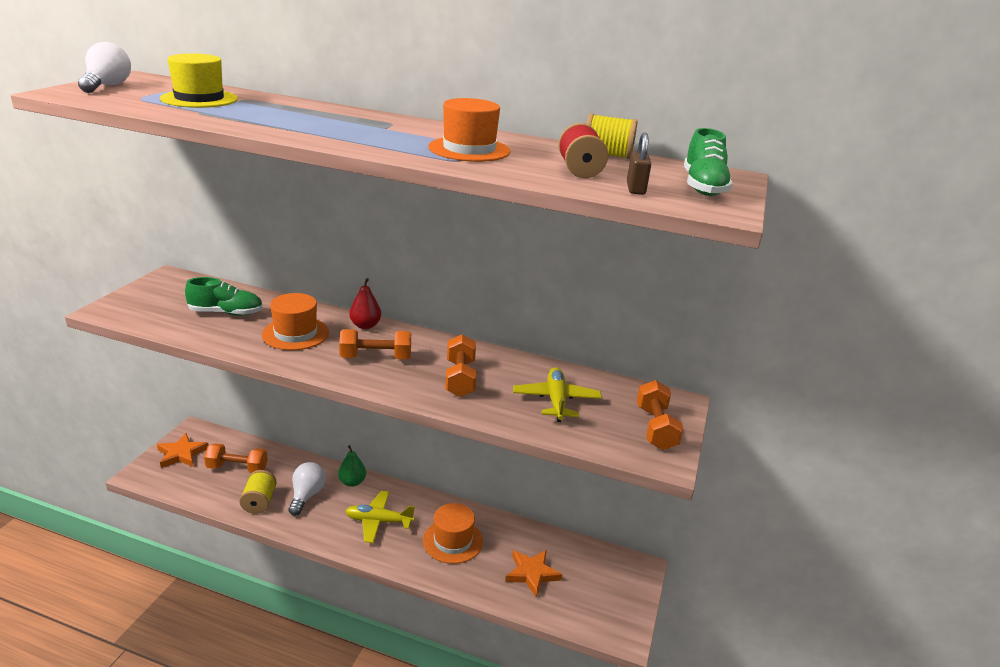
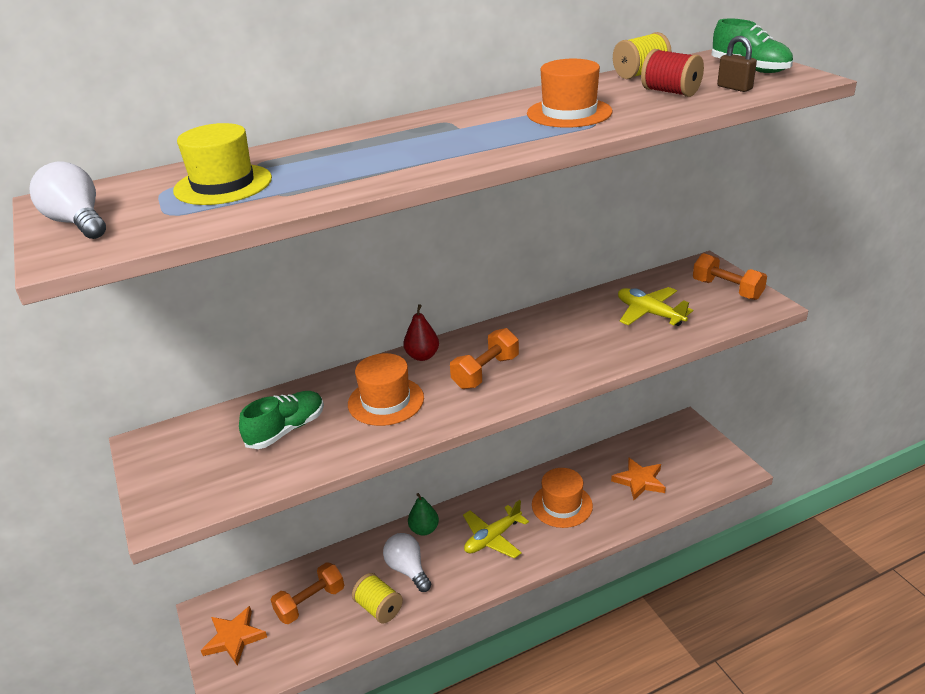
camera: 40 degrees left, 5 degrees up
orange dumbbell [445,334,476,397] -> none

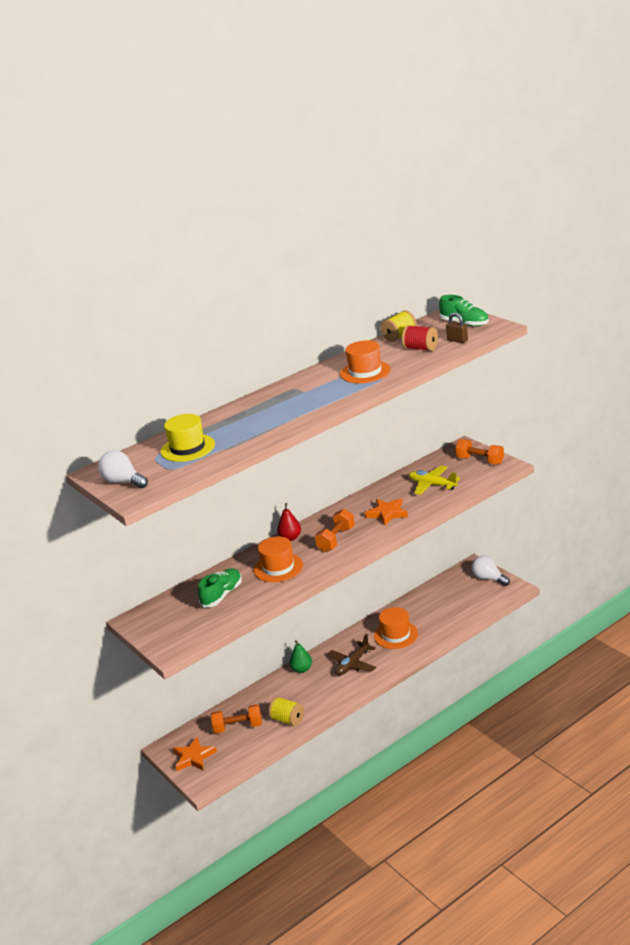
camera: 10 degrees left, 5 degrees down
orange dumbbell [271,562,344,624] -> orange dumbbell turned 45 degrees clockwise [211,704,262,734]
white light bulb [383,533,431,592] -> white light bulb moved to [472,555,510,586]
yellow plane [463,500,529,559] -> brown plane [328,634,376,676]
orange star [611,458,666,500] -> orange star moved to [365,498,408,526]

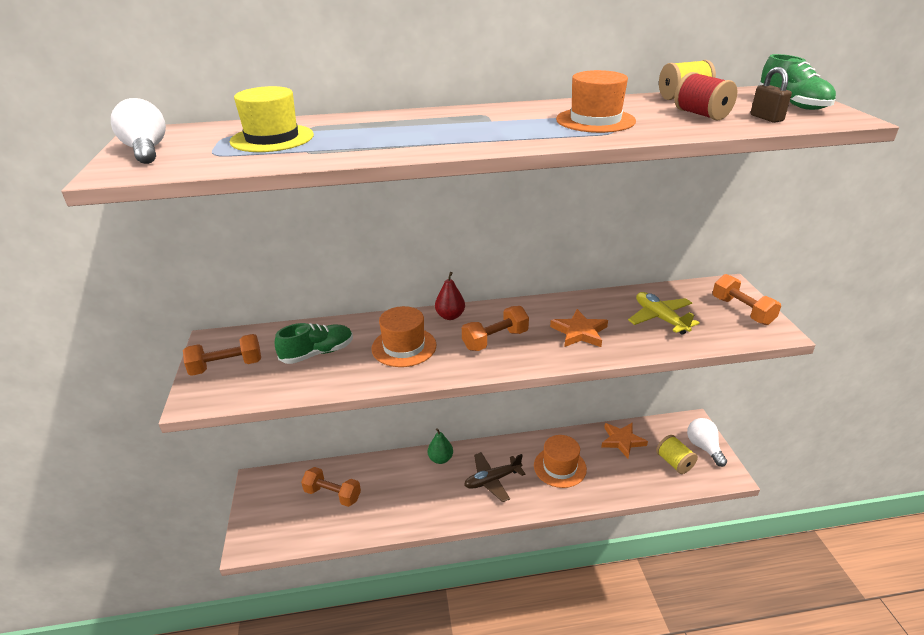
camera: 25 degrees right, 5 degrees up
orange star [173,737,217,771] -> orange star moved to [601,423,648,459]
yellow spool [268,696,304,726] -> yellow spool moved to [656,435,698,474]
none -> orange dumbbell [183,334,261,376]

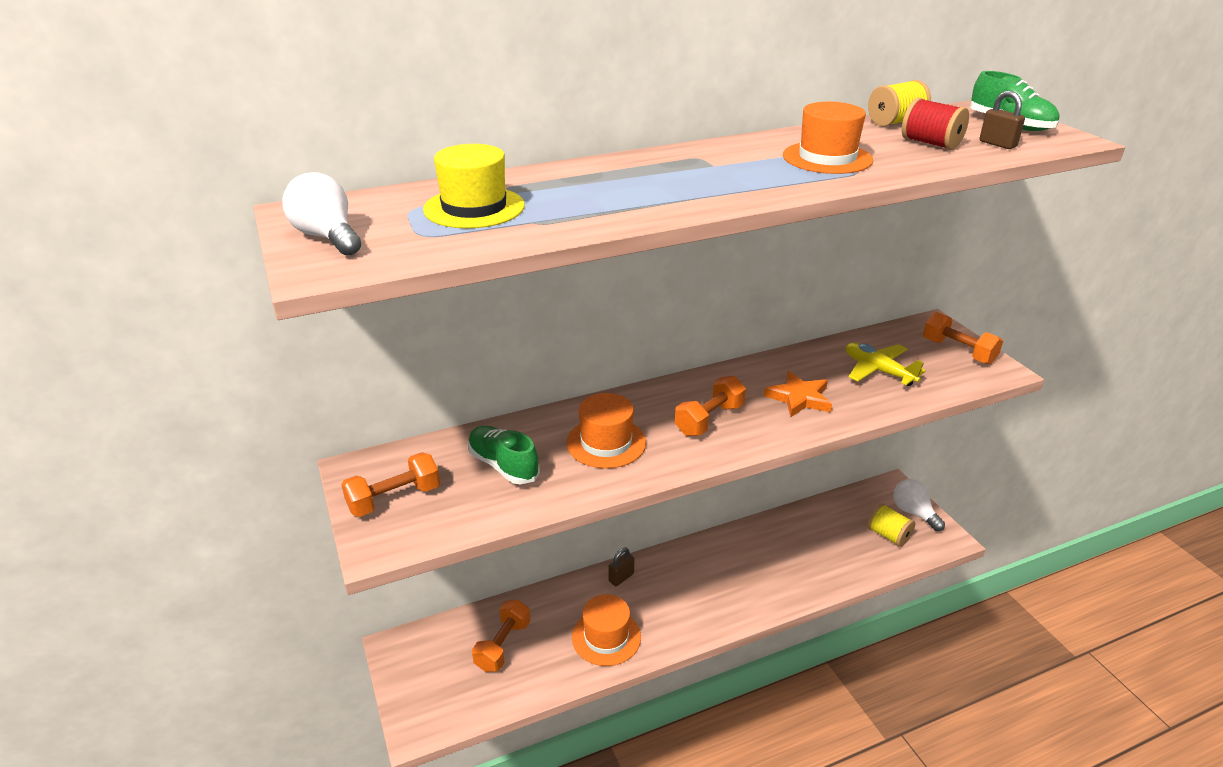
camera: 15 degrees left, 0 degrees up
green shoe [275,323,353,364] -> green shoe turned 90 degrees counterclockwise [468,426,540,484]
orange dumbbell [301,467,361,507] -> orange dumbbell turned 75 degrees counterclockwise [472,600,530,672]
green pear [428,428,453,464] -> brown padlock [608,548,634,586]
red pear [435,272,465,320] -> none
brown plane [464,452,526,502] -> none
orange hat [534,435,587,488] -> orange hat moved to [572,594,641,666]
orange star [601,423,648,459] -> none

